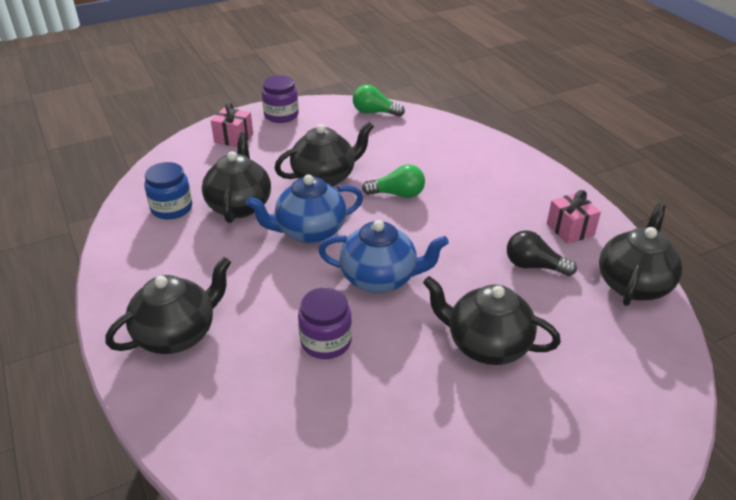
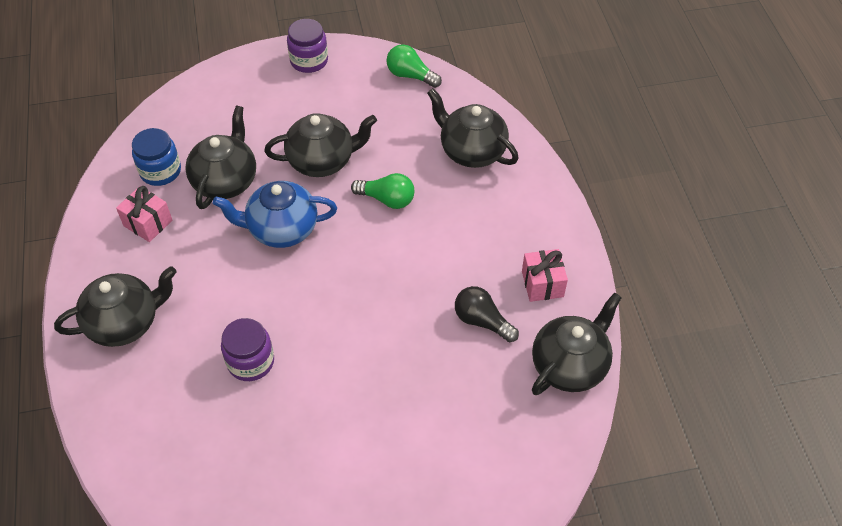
camera: 15 degrees right, 15 degrees up
pink gift [211,102,253,147] -> pink gift moved to [116,186,172,242]
blue teapot [318,220,449,293] -> none
black teapot [423,276,561,365] -> black teapot moved to [427,88,518,168]

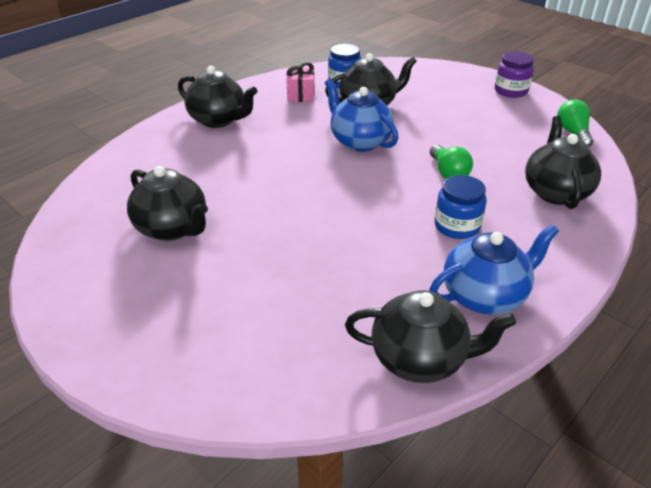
camera: 55 degrees right, 15 degrees down
purple jar [221,318,274,381] -> none
black teapot [264,113,377,177] -> black teapot moved to [127,166,208,241]
black light bulb [455,286,519,342] -> none
pink gift [522,249,568,302] -> blue teapot [429,224,559,315]
none -> blue jar [434,175,487,239]

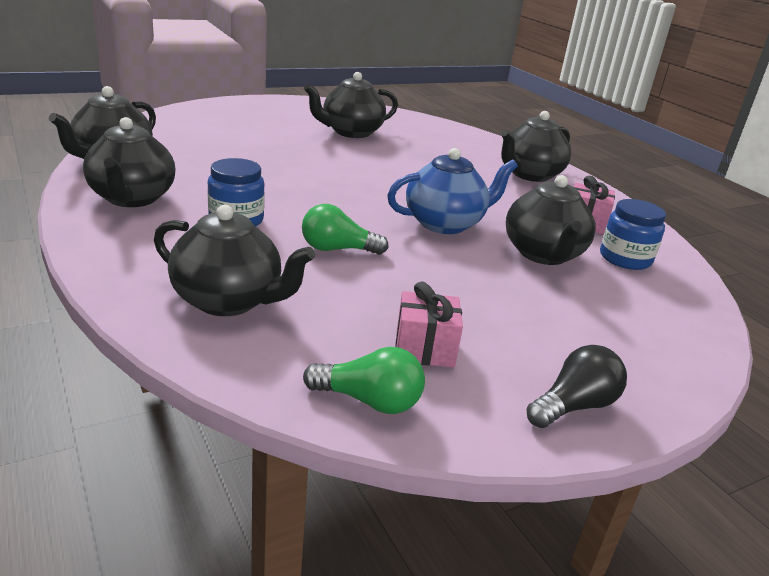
camera: 105 degrees right, 10 degrees down
blue teapot [429,224,559,315] -> black teapot [83,117,175,207]
purple jar [495,51,534,98] -> black light bulb [526,345,627,428]
none -> pink gift [396,282,463,368]

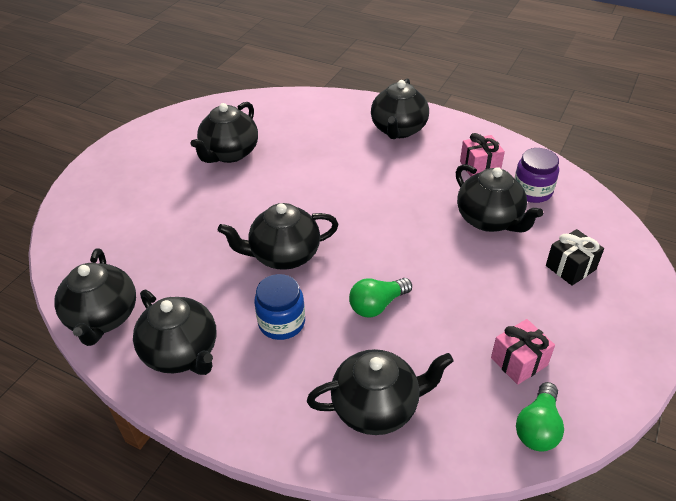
camera: 30 degrees left, 15 degrees up
green light bulb [303,347,425,414] -> green light bulb turned 135 degrees clockwise [516,382,564,452]
blue teapot [387,148,518,234] -> none
black light bulb [526,345,627,428] -> none
blue jar [600,199,666,270] -> purple jar [515,148,559,203]
none -> black teapot [218,203,339,270]
none -> black gift [546,229,604,286]

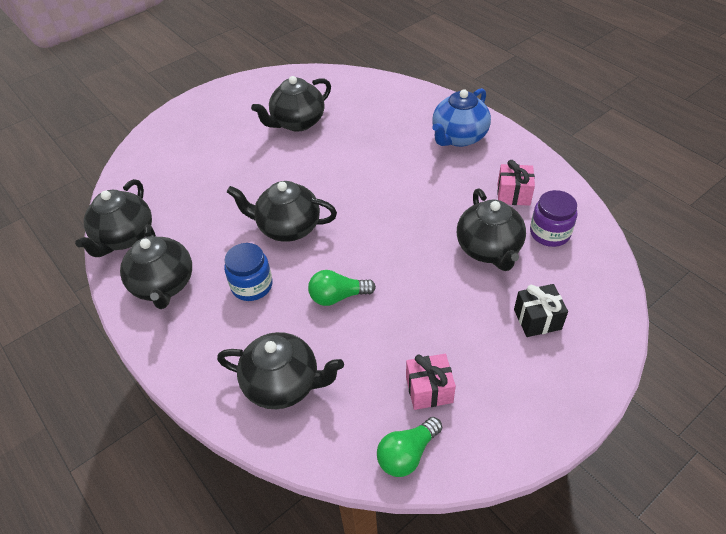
camera: 25 degrees right, 5 degrees up
black teapot [371,78,429,139] -> blue teapot [432,88,491,147]

